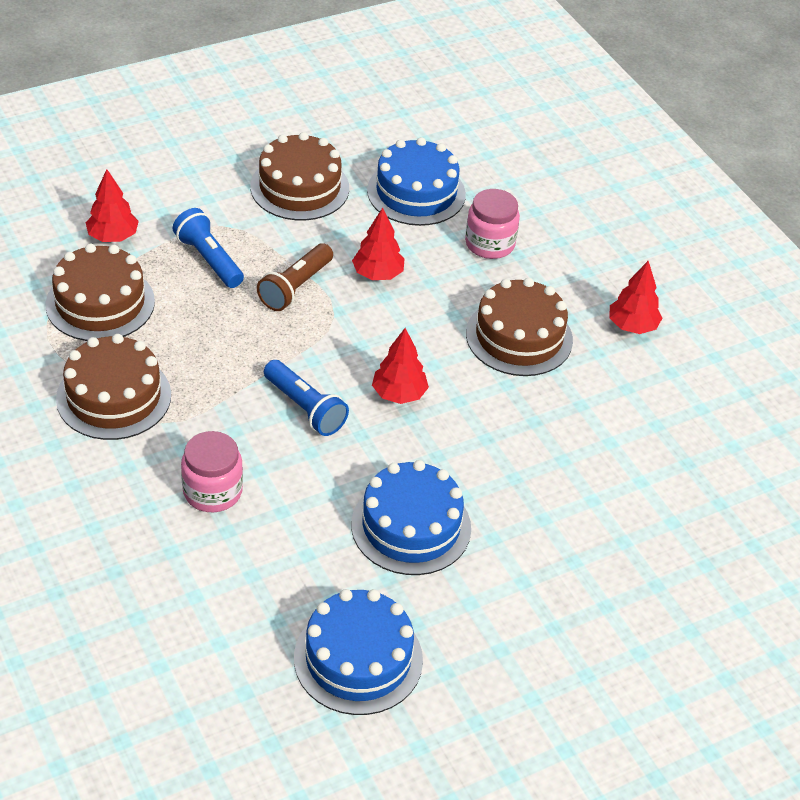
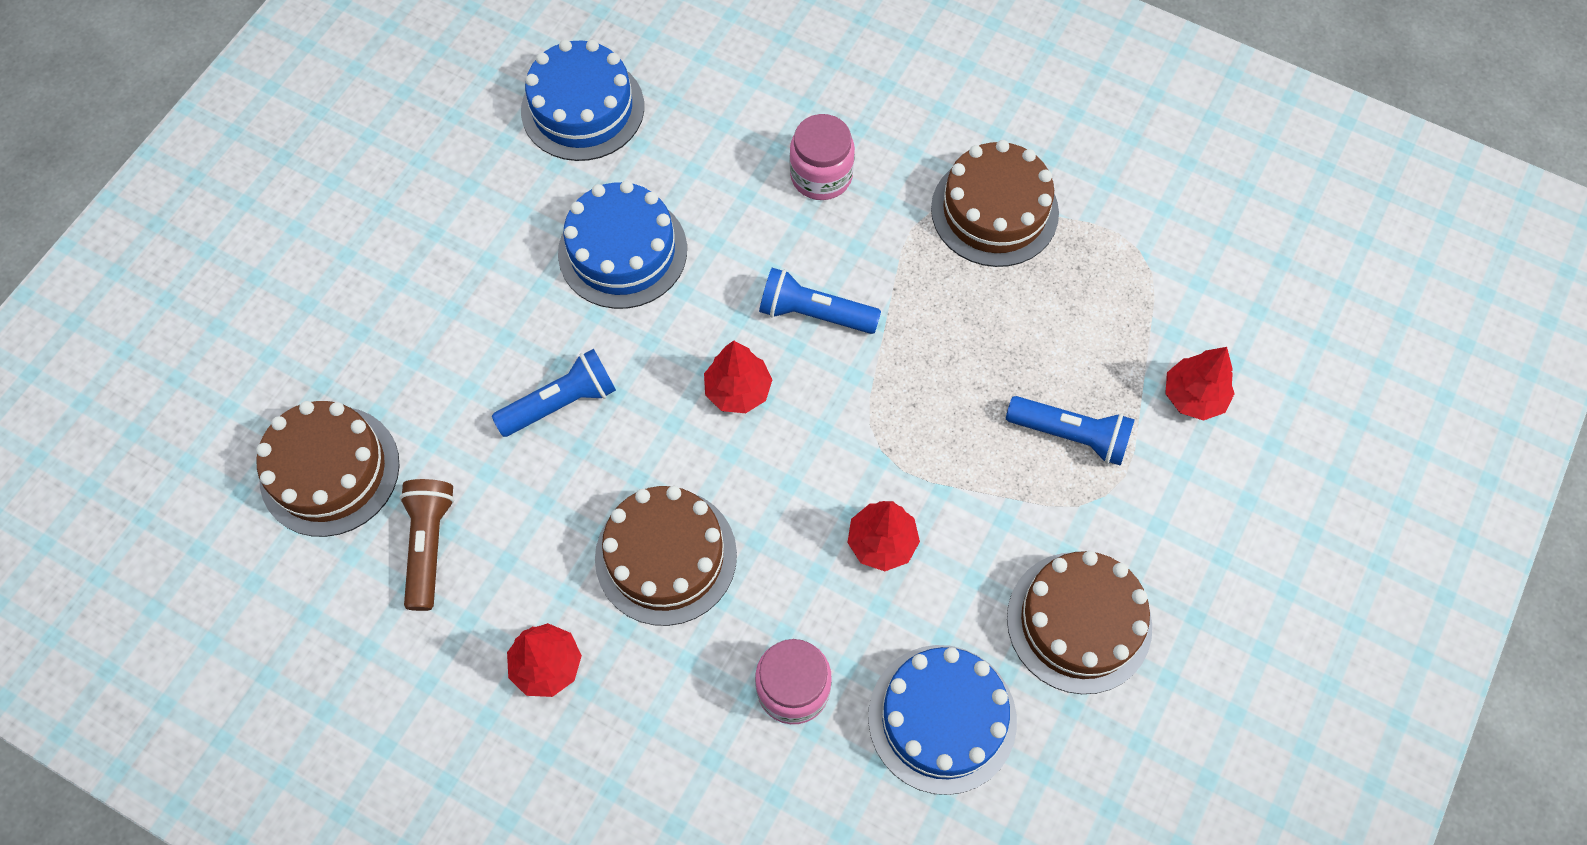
camera: 150 degrees right, 20 degrees up
brown cake [46,243,155,341] -> brown cake moved to [256,401,400,537]
brown flashlight [257,243,333,311] -> brown flashlight moved to [399,479,454,611]
none -> blue flashlight [492,349,616,437]

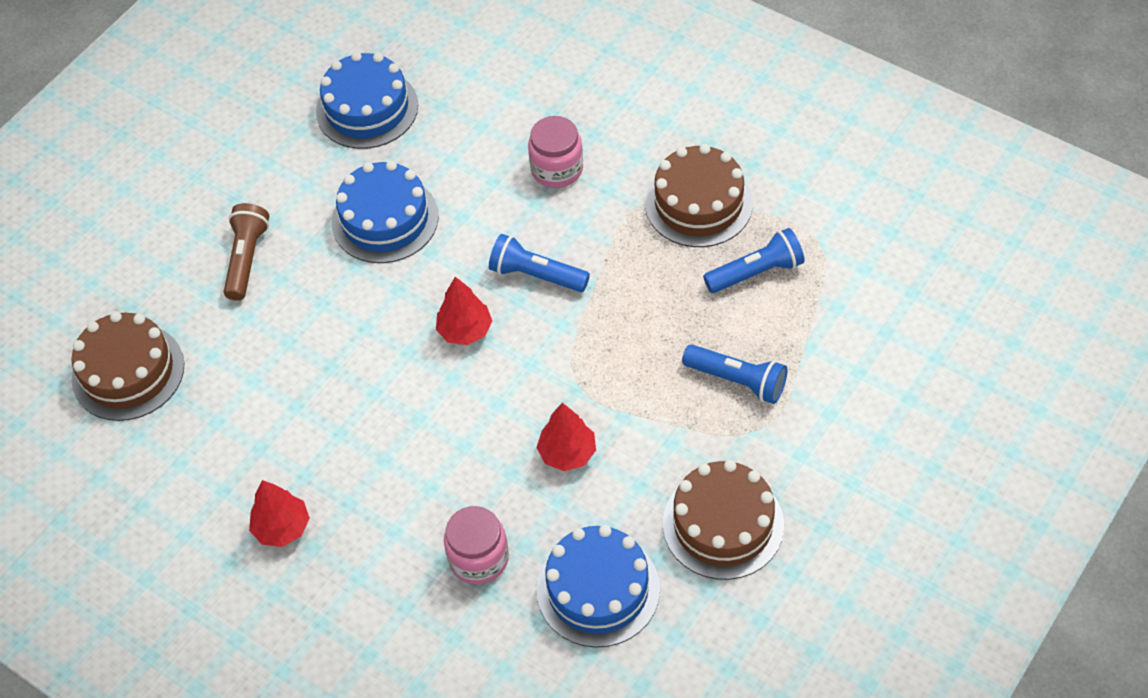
camera: 10 degrees right, 10 degrees down
brown flashlight [399,479,454,611] -> brown flashlight moved to [224,203,269,301]
blue flashlight [492,349,616,437] -> blue flashlight moved to [703,228,805,293]
brown cake [595,486,737,626] -> none
red tree [1165,347,1235,421] -> none

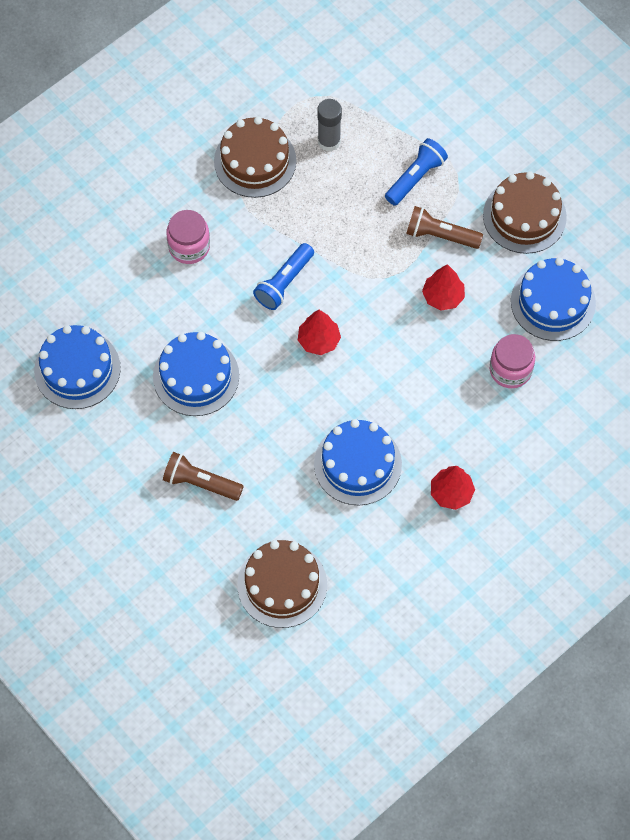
camera: 80 degrees left, 10 degrees up
blue flashlight [703,228,805,293] -> grey glue stick [317,99,342,151]
none -> blue cake [314,419,402,505]
none -> brown flashlight [406,206,483,249]

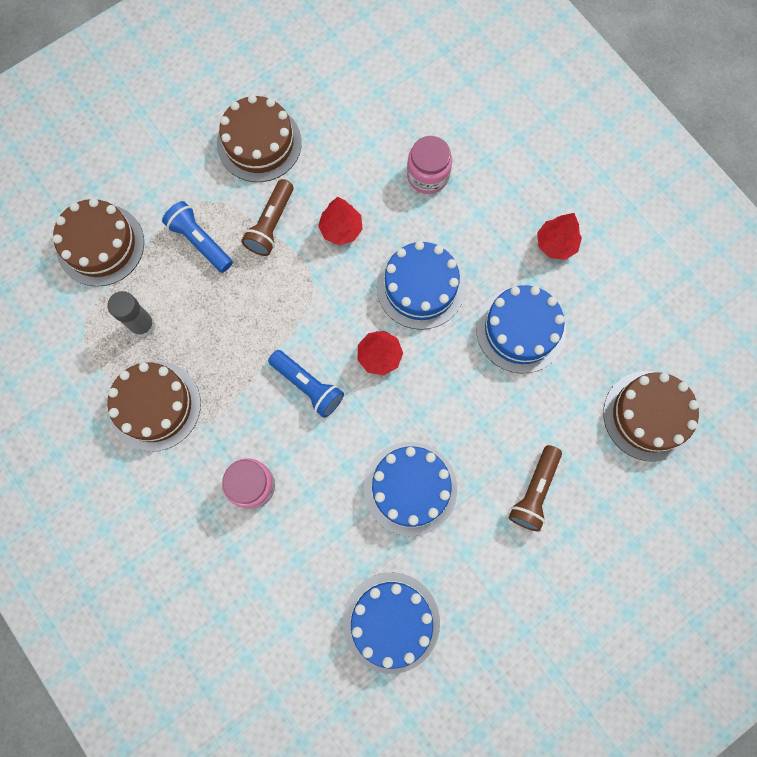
camera: 85 degrees left, 10 degrees up
blue cake [511,257,596,341] -> blue cake moved to [377,241,465,330]
none -> brown cake [53,198,144,287]

